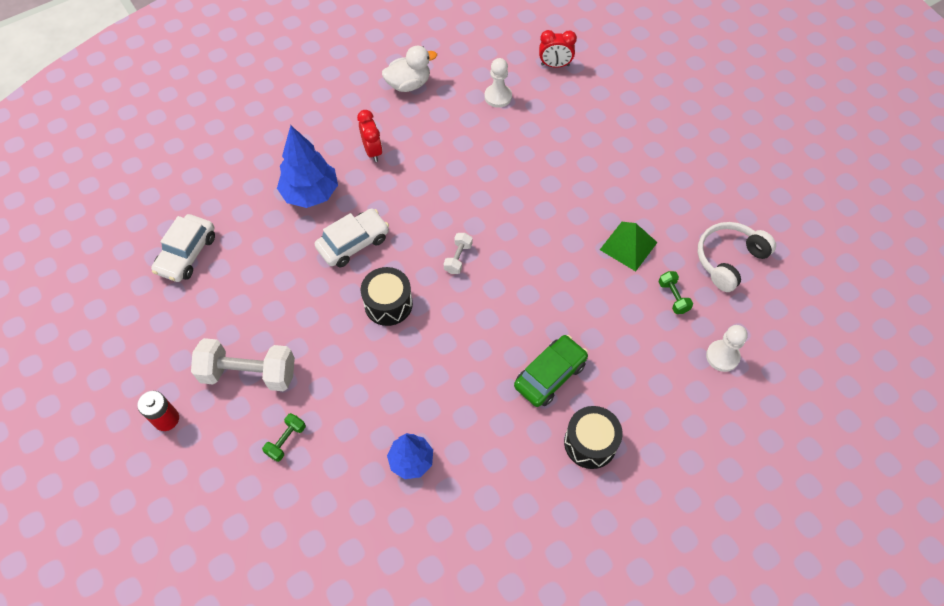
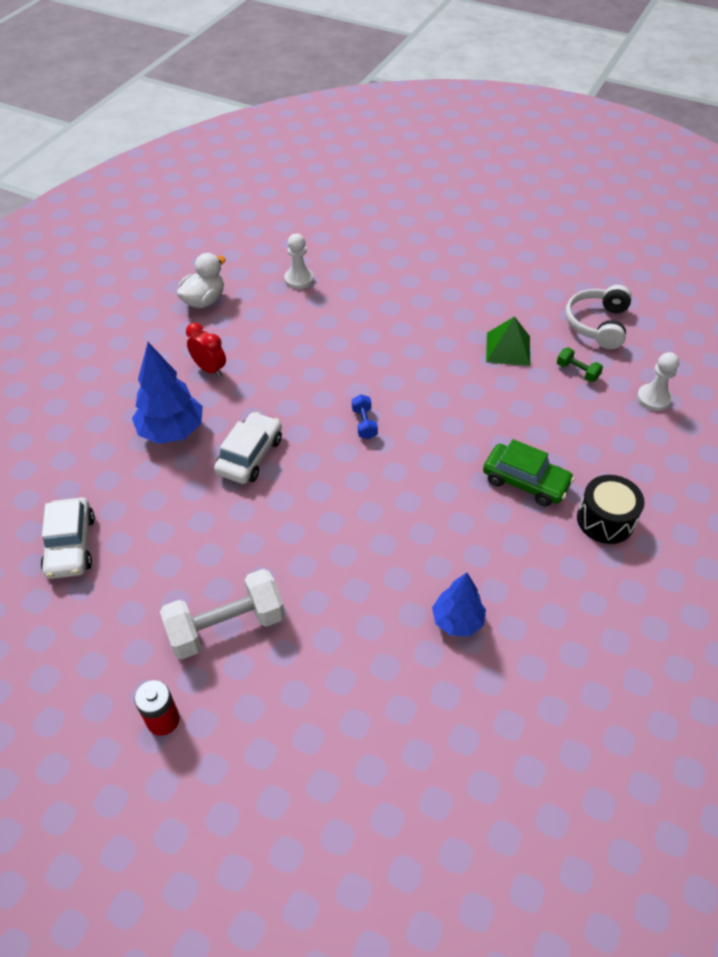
camera: 30 degrees left, 10 degrees down
green dumbbell [262,413,306,462] -> none
black drum [361,267,413,326] -> none
white dumbbell [444,233,473,274] -> blue dumbbell [352,394,378,439]
green car [514,335,588,407] -> green car turned 105 degrees clockwise [483,439,574,507]
red clock [539,30,577,68] -> none

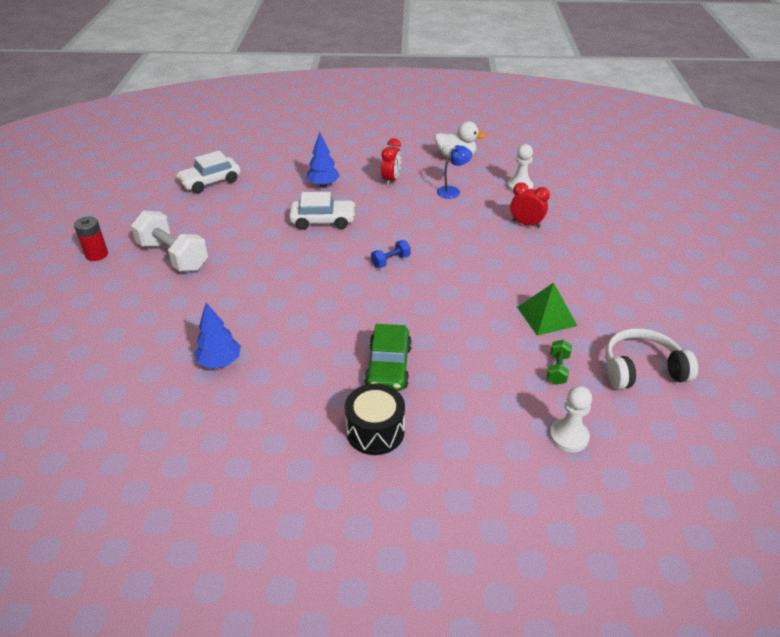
camera: 65 degrees right, 10 degrees down
blue tree [132,342,203,444] -> blue tree [306,132,340,187], size x0.65
none -> blue lamp [437,145,472,199]
none -> red clock [510,182,550,228]

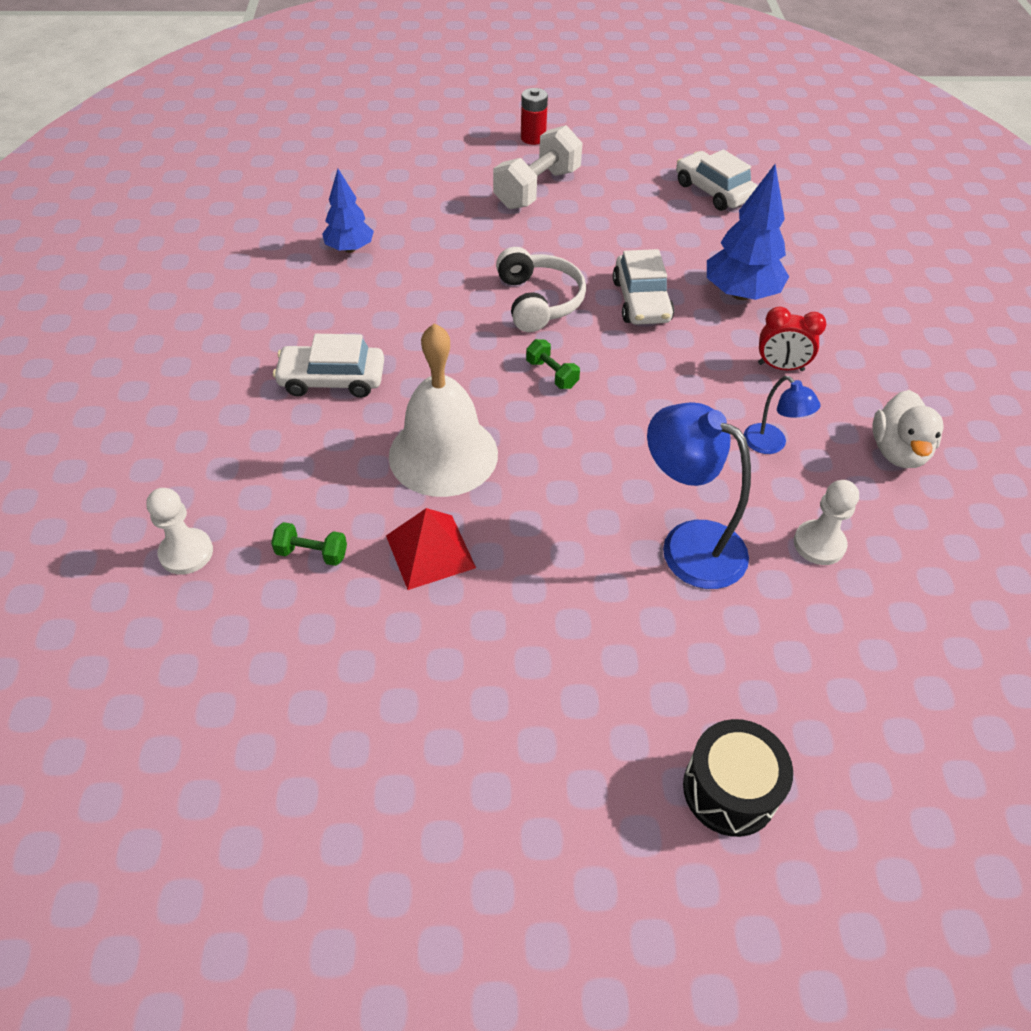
camera: 85 degrees right, 10 degrees up
blue tree [306,132,340,187] -> blue tree [707,164,789,300], size x1.54
black drum [345,384,405,455] -> black drum moved to [683,719,793,837]
green car [364,324,412,391] -> white car [273,334,384,398]
blue dumbbell [371,240,411,268] -> green dumbbell [526,339,580,389]
red clock [510,182,550,228] -> blue lamp [647,402,751,589]
green pyramid [517,283,577,336] -> red pyramid [386,508,476,590]
white headphones [605,328,698,389] -> white headphones moved to [496,247,586,332]
none -> white bell [389,323,498,497]

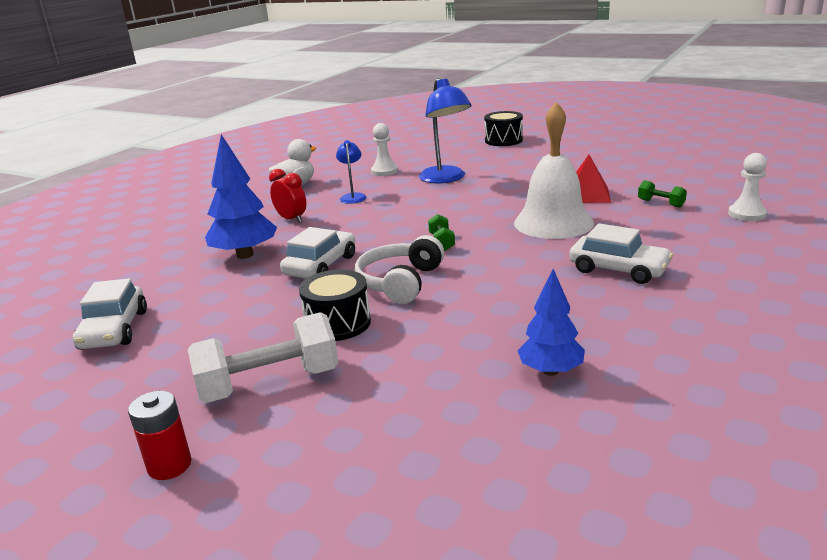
camera: 145 degrees left, 25 degrees down
none -> black drum [299,270,371,341]

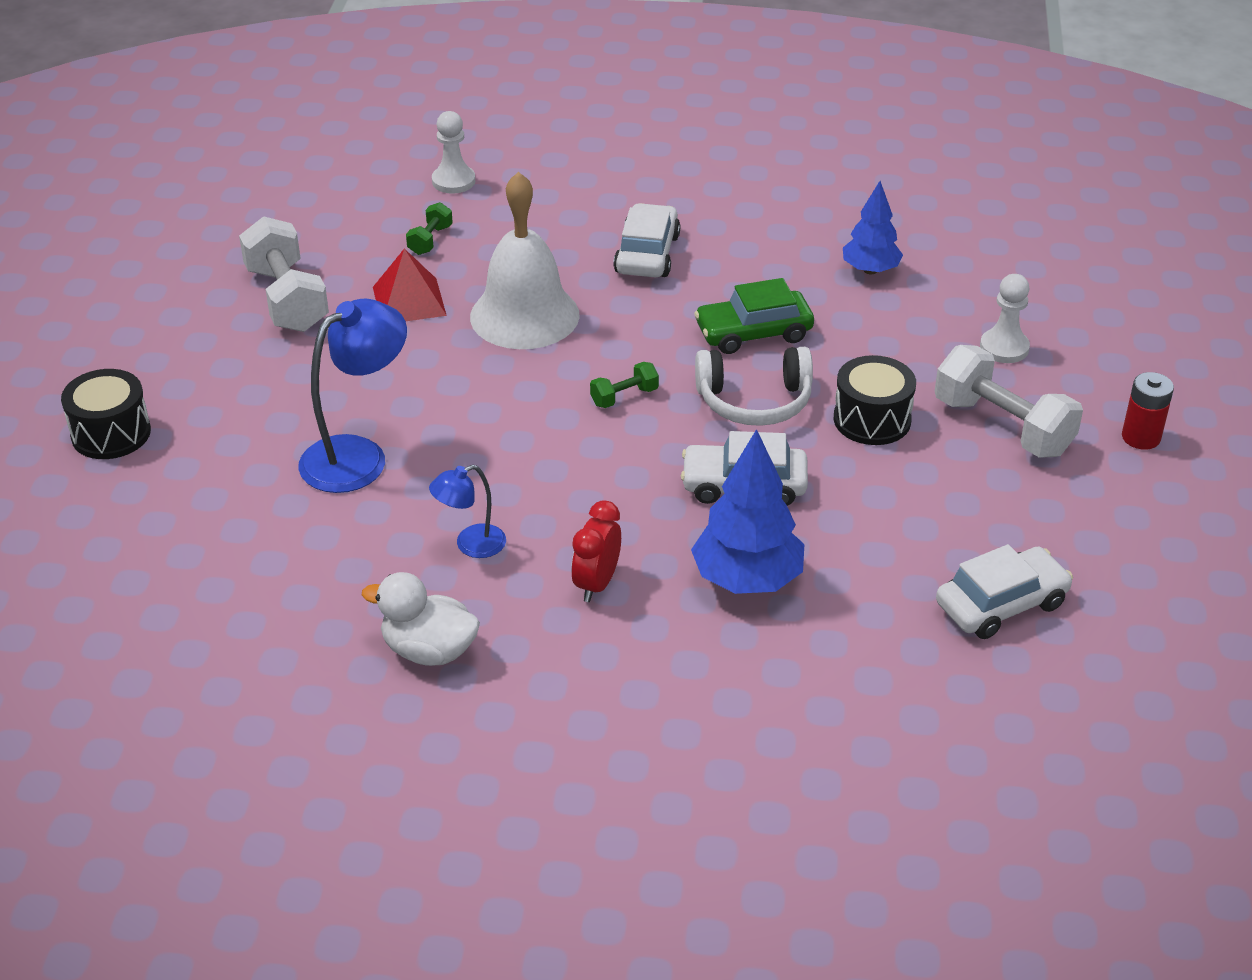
camera: 115 degrees left, 15 degrees up
white pawn [371,123,398,176] -> white pawn moved to [980,274,1030,363]
none -> white dumbbell [239,216,329,332]
none -> green car [694,278,814,354]

